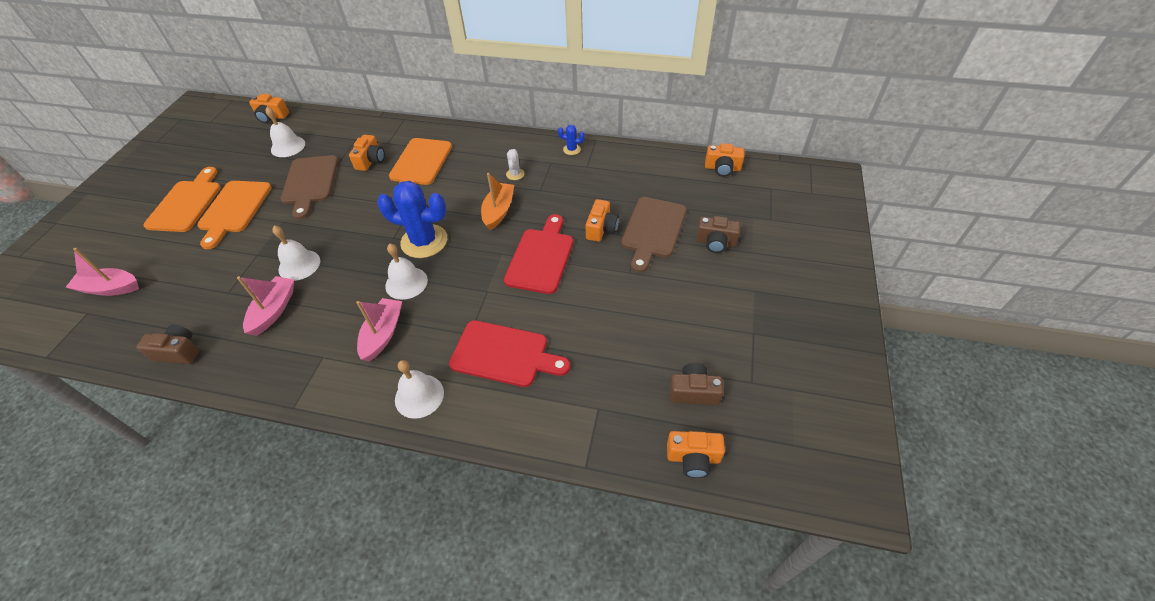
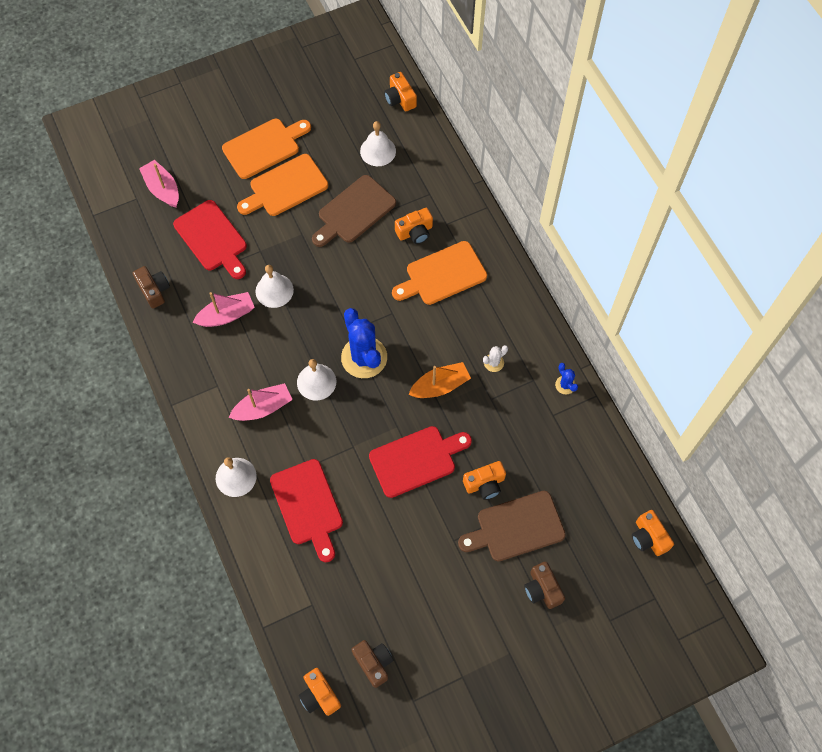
camera: 50 degrees right, 15 degrees up
none -> red cutting board [173,200,247,279]

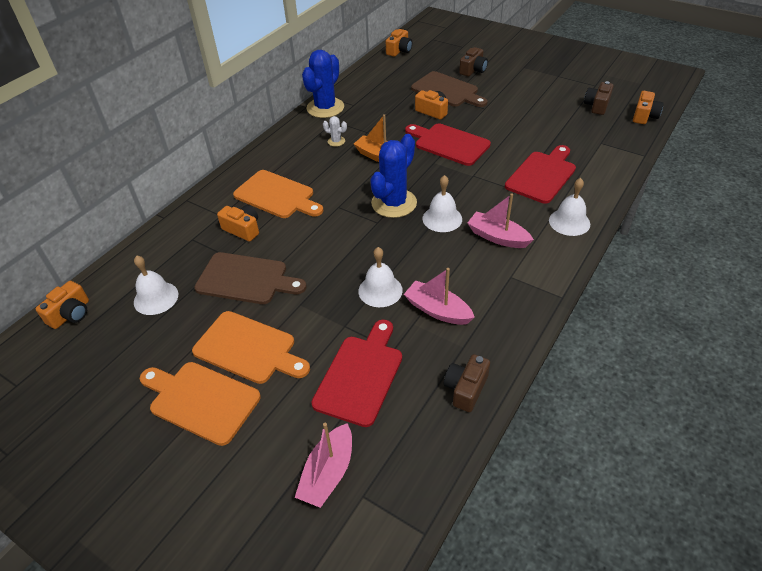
camera: 120 degrees left, 20 degrees down
blue cactus [555,363,578,394] -> blue cactus [302,50,344,118], size x2.28

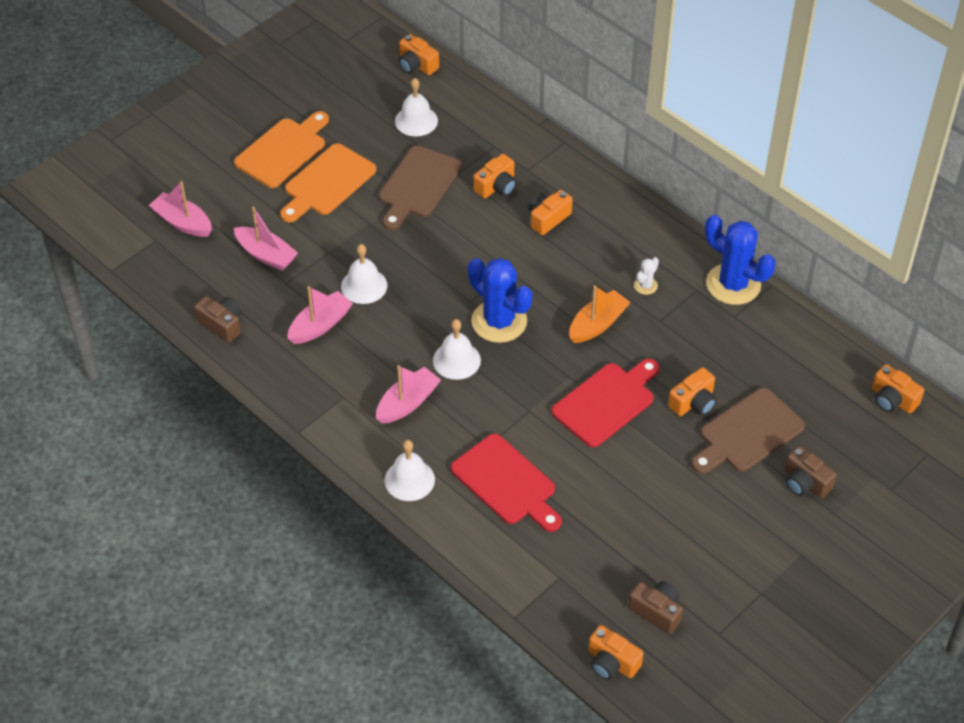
camera: 100 degrees right, 5 degrees up
orange cutting board [233,170,323,218] -> orange camera [528,190,573,235]
red cutting board [311,320,402,427] -> pink boat [234,207,298,271]

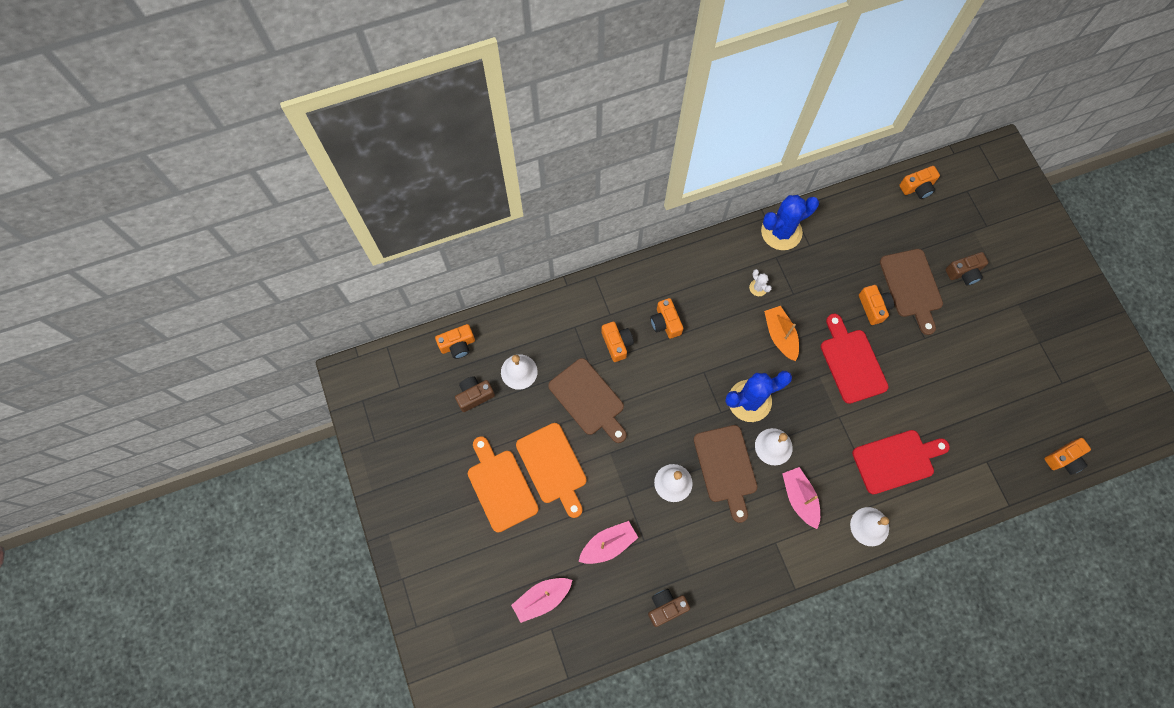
camera: 65 degrees left, 20 degrees up
pink boat [287,286,353,344] -> none
brown camera [628,581,683,634] -> brown camera moved to [455,376,495,412]
none -> brown cutting board [694,425,758,523]

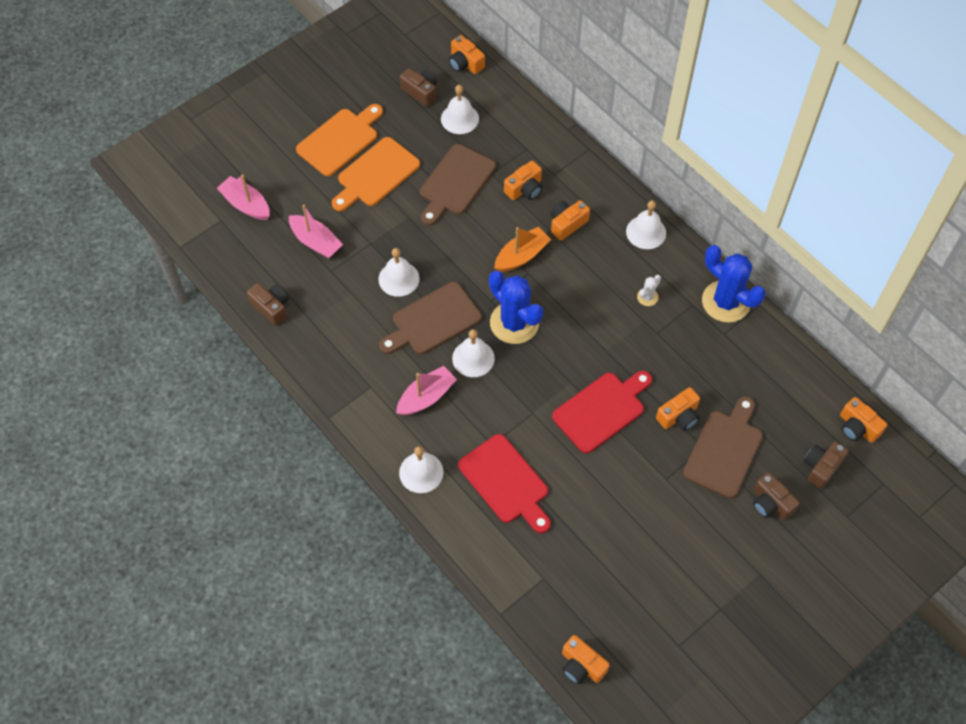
camera: 70 degrees right, 10 degrees down
orange boat [764,306,799,361] -> orange boat moved to [494,227,551,272]
brown cutting board [880,249,943,335] -> brown cutting board turned 150 degrees clockwise [683,396,763,498]
none -> white bell [626,200,666,249]
none -> brown camera [804,442,849,489]

